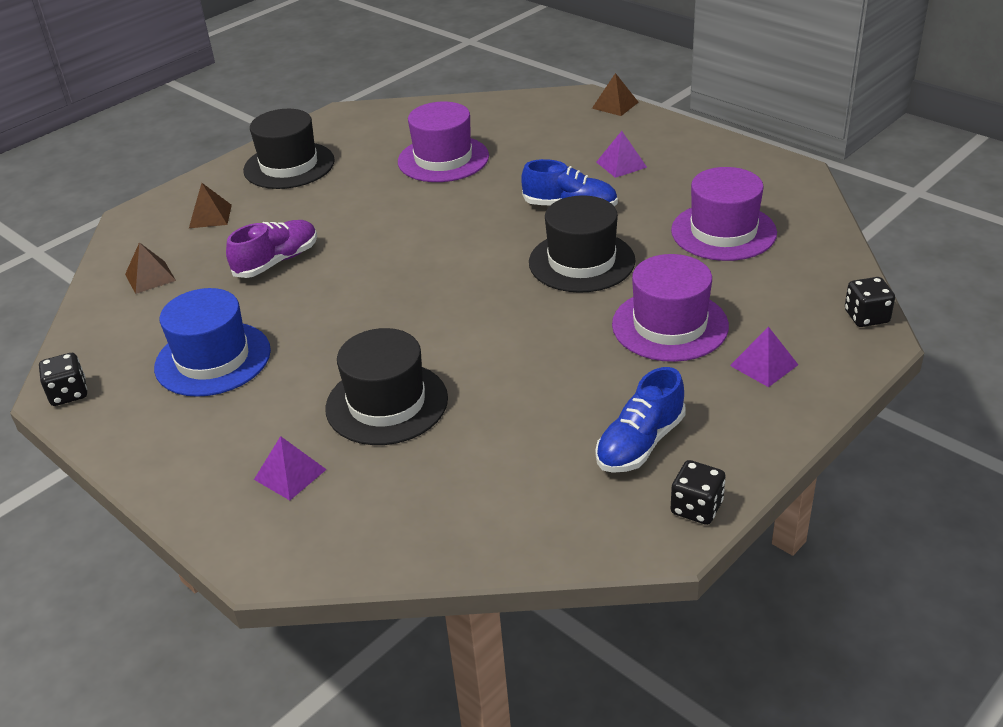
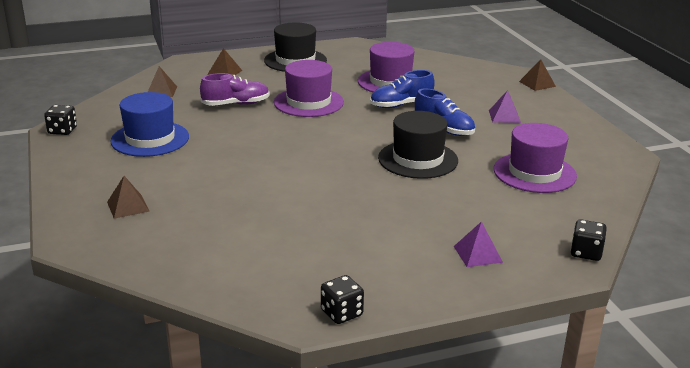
camera: 25 degrees right, 10 degrees down
purple pyramid [254,436,327,500] -> brown pyramid [107,176,150,219]
black hat [325,328,448,445] -> none
blue shoe [596,367,686,473] -> blue shoe moved to [370,70,435,108]
purple hat [612,254,729,362] -> purple hat moved to [274,60,344,117]

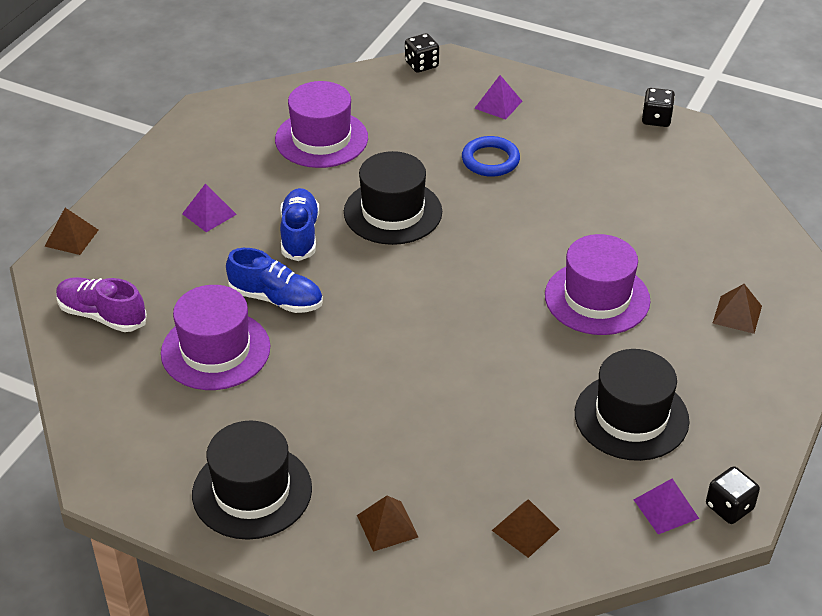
camera: 135 degrees left, 15 degrees up
blue hat [110,92,189,157] -> black hat [575,349,690,461]
purple shoe [200,73,270,106] -> purple shoe moved to [56,277,147,332]
purple hat [274,60,344,117] -> purple hat moved to [545,234,650,335]
none -> blue ring [462,136,520,177]
none -> purple pyramid [634,478,699,534]

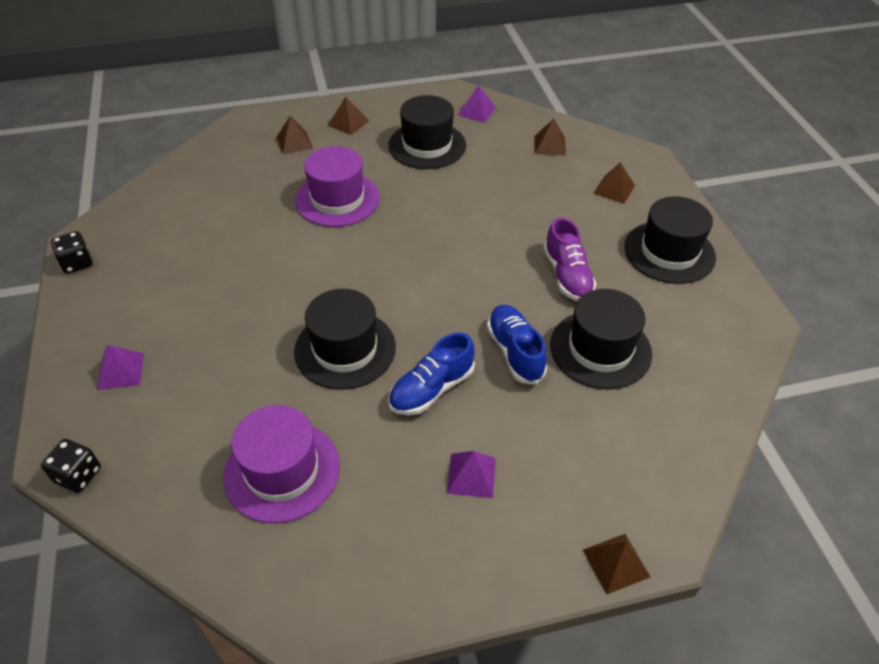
camera: 130 degrees left, 5 degrees up
purple shoe [56,277,147,332] -> purple shoe moved to [543,218,596,301]
purple hat [161,285,270,390] -> black hat [550,289,652,390]
blue ring [462,136,520,177] -> none
black dice [706,466,760,524] -> none
none -> brown pyramid [328,97,369,135]

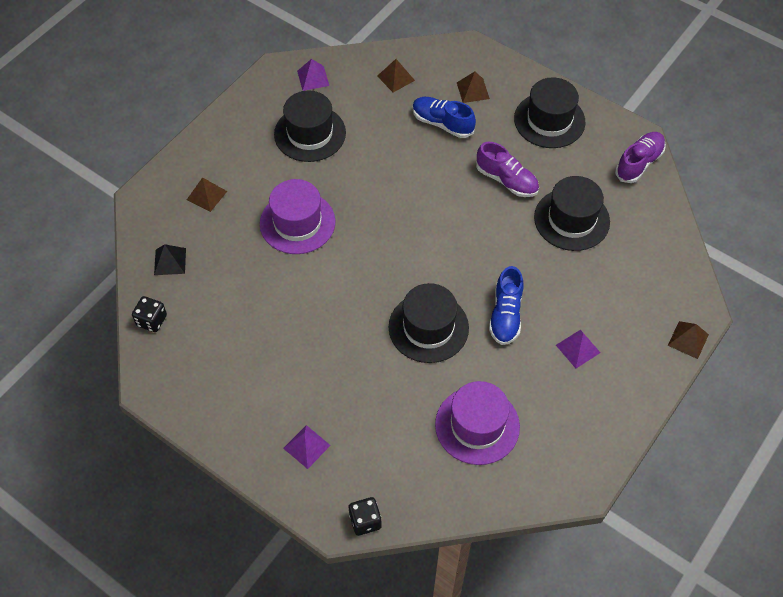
camera: 40 degrees left, 10 degrees up
black dice [51,231,92,274] -> black dice moved to [132,296,167,332]
brown pyramid [328,97,369,135] -> none
blue shoe [487,305,547,385] -> blue shoe moved to [412,97,476,138]
none -> black pyramid [154,244,186,275]
none -> purple shoe [615,132,666,183]

